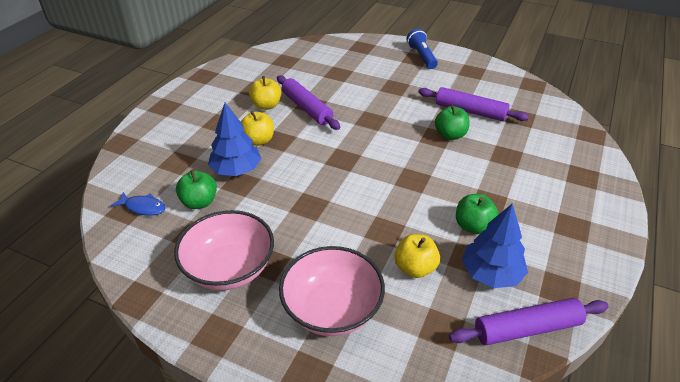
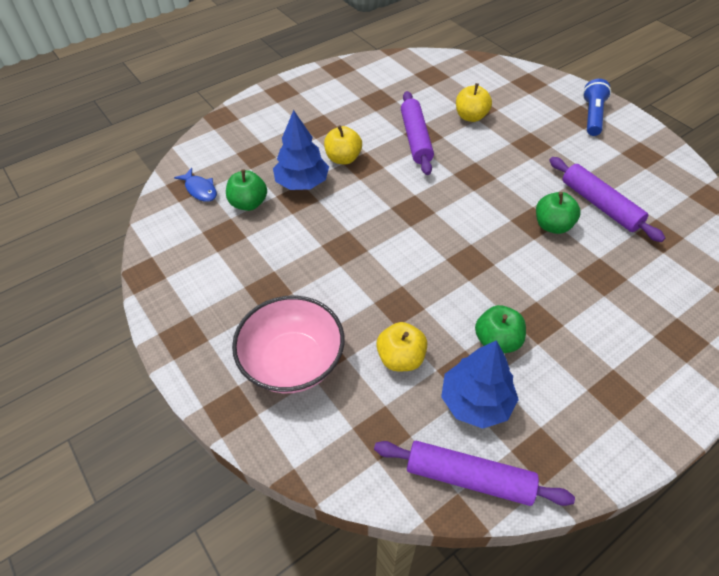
camera: 30 degrees right, 10 degrees up
pink bowl [174,210,274,291] -> none
yellow apple [249,76,282,110] -> yellow apple moved to [456,83,492,122]

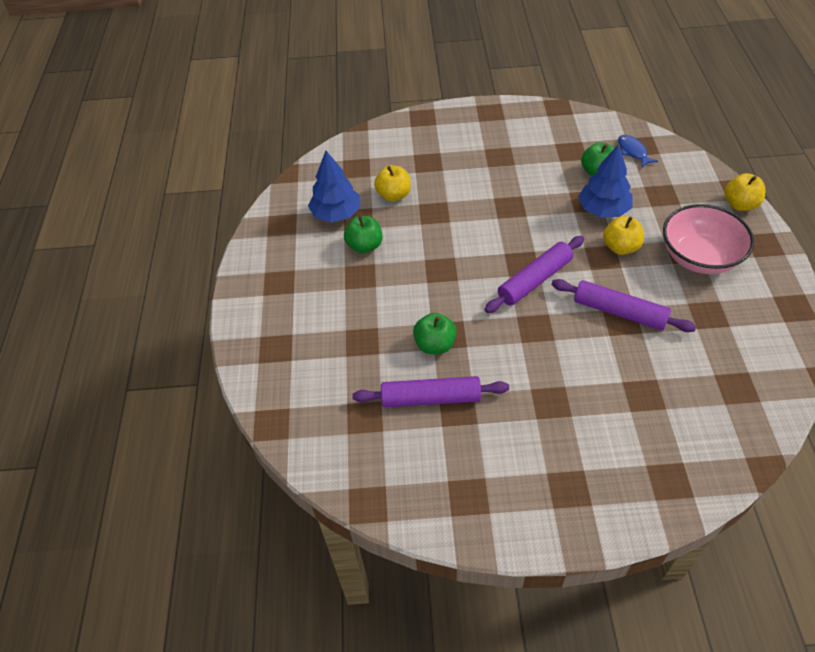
camera: 125 degrees right, 0 degrees up
blue fish [174,168,217,202] -> blue fish turned 75 degrees clockwise [618,135,658,168]
pink bowl [232,295,345,393] -> pink bowl moved to [663,204,754,274]
purple rolling pin [374,441,575,506] -> purple rolling pin moved to [485,236,584,313]
yellow apple [456,83,492,122] -> yellow apple moved to [724,173,765,211]
blue flashlight [583,79,611,136] -> none

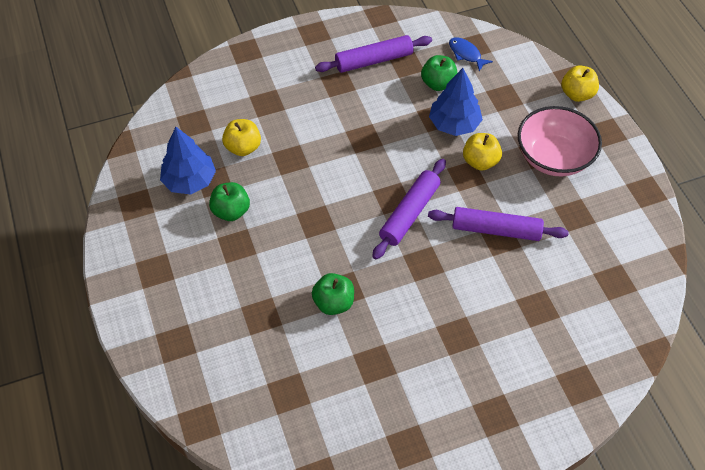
camera: 20 degrees left, 5 degrees up
purple rolling pin [352,376,509,407] -> purple rolling pin moved to [315,35,432,73]

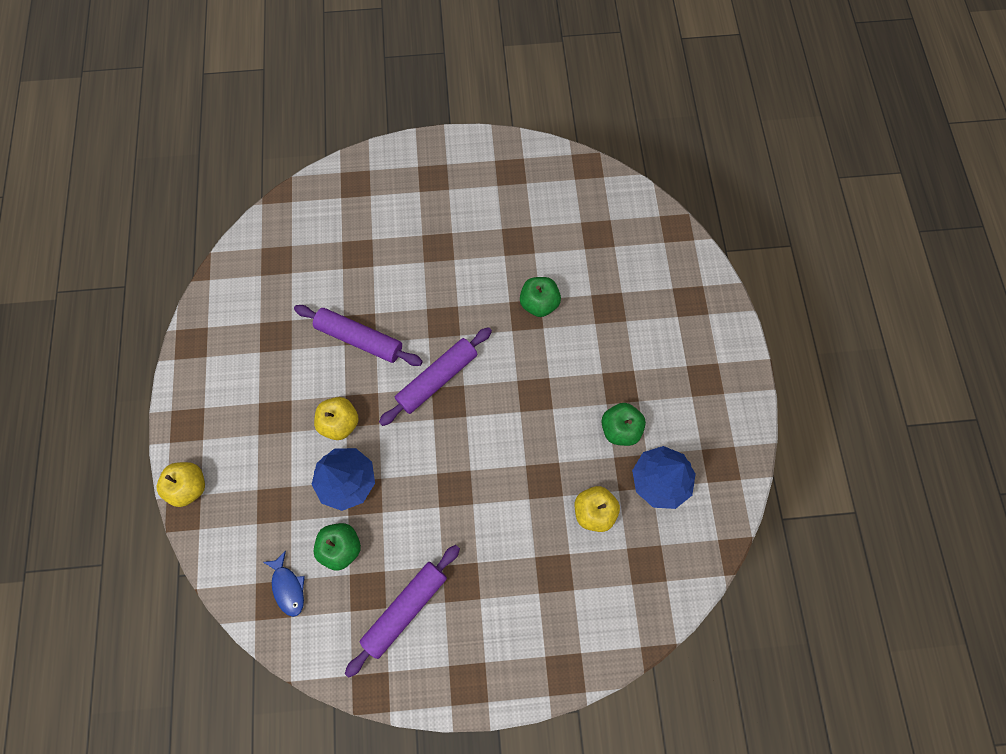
camera: 165 degrees left, 15 degrees up
purple rolling pin [315,35,432,73] -> purple rolling pin turned 45 degrees counterclockwise [345,545,460,678]
pink bowl [518,106,602,177] -> none

